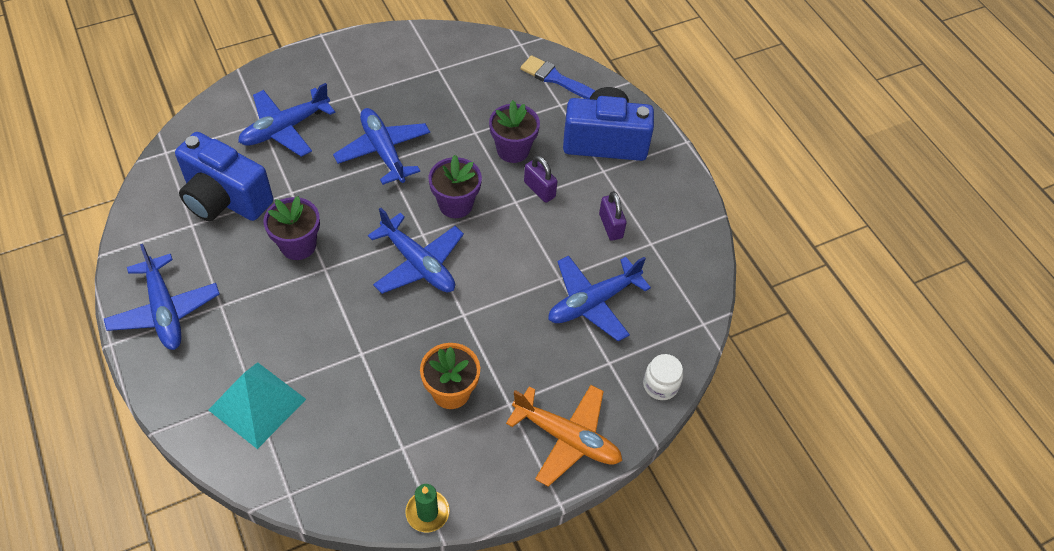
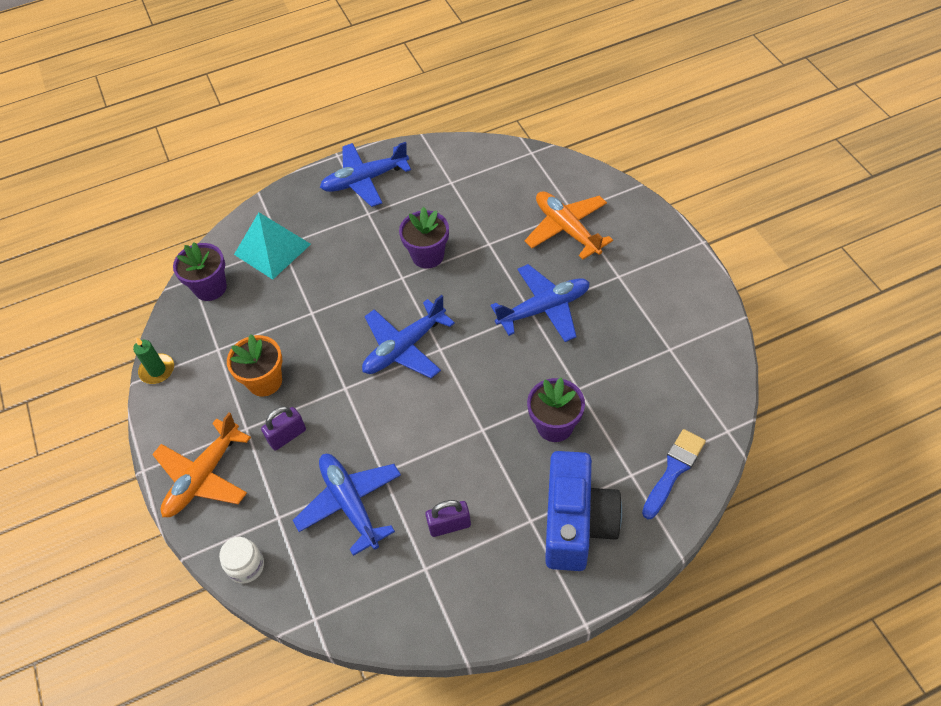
camera: 100 degrees right, 0 degrees up
blue camera [175,132,273,221] -> none
blue plane [238,83,335,157] -> orange plane [525,191,613,260]
purple flower pot [429,155,482,218] -> purple flower pot moved to [173,243,227,301]
purple padlock [524,155,557,203] -> purple padlock moved to [261,406,306,450]

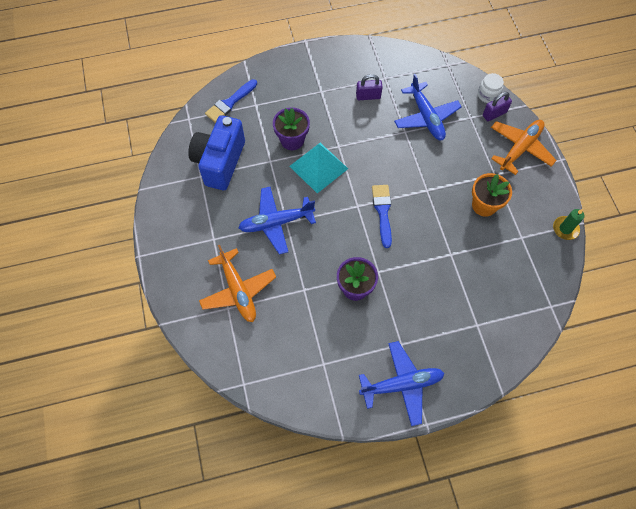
camera: 175 degrees left, 10 degrees up
purple flower pot [173,243,227,301] -> none
turquoise pyramid [234,212,311,280] -> turquoise pyramid moved to [289,143,348,193]
purple padlock [261,406,306,450] -> purple padlock moved to [483,92,512,121]
blue plane [362,295,455,378] -> blue brush [372,185,392,248]
blue camera [545,451,622,571] -> blue camera moved to [188,115,245,190]

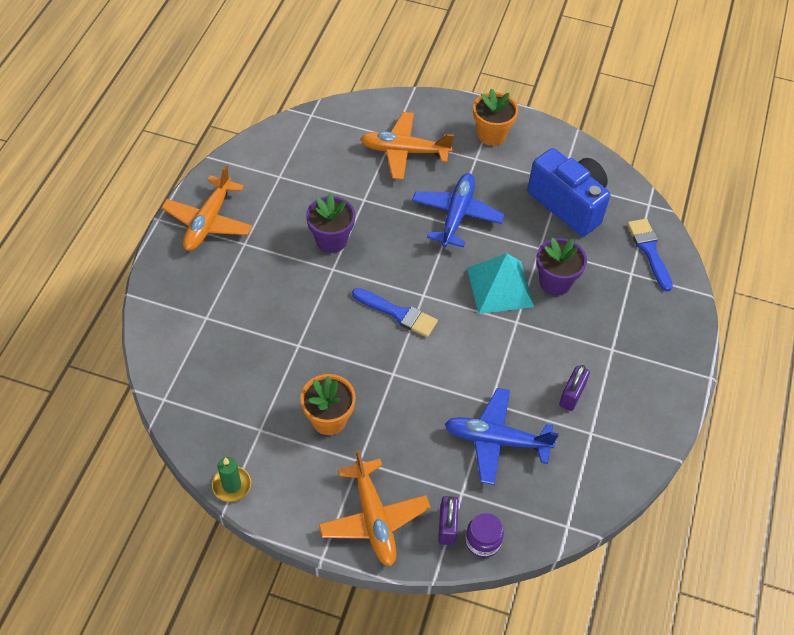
camera: 120 degrees right, 10 degrees down
blue plane [359,341,445,426] -> orange plane [161,164,253,251]
white jar [478,73,504,103] -> purple jar [465,513,504,558]
none -> orange flower pot [473,89,519,146]

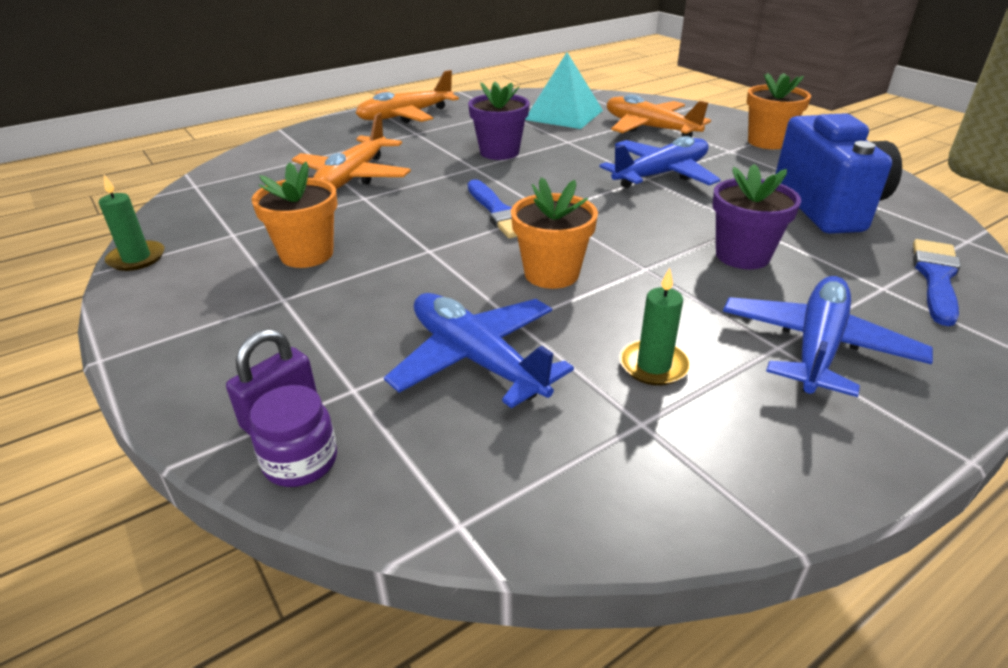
camera: 40 degrees right, 20 degrees down
orange plane [318,450,431,566] -> orange plane moved to [292,113,411,189]
turquoise pyramid [467,253,534,314] -> turquoise pyramid moved to [525,52,603,129]
purple padlock [559,365,590,411] -> green candle [619,268,691,386]
none -> orange flower pot [511,177,598,289]
none -> blue plane [723,276,933,397]

